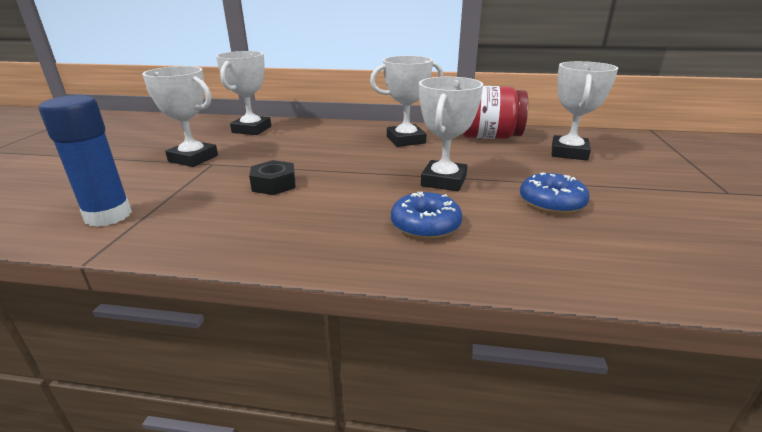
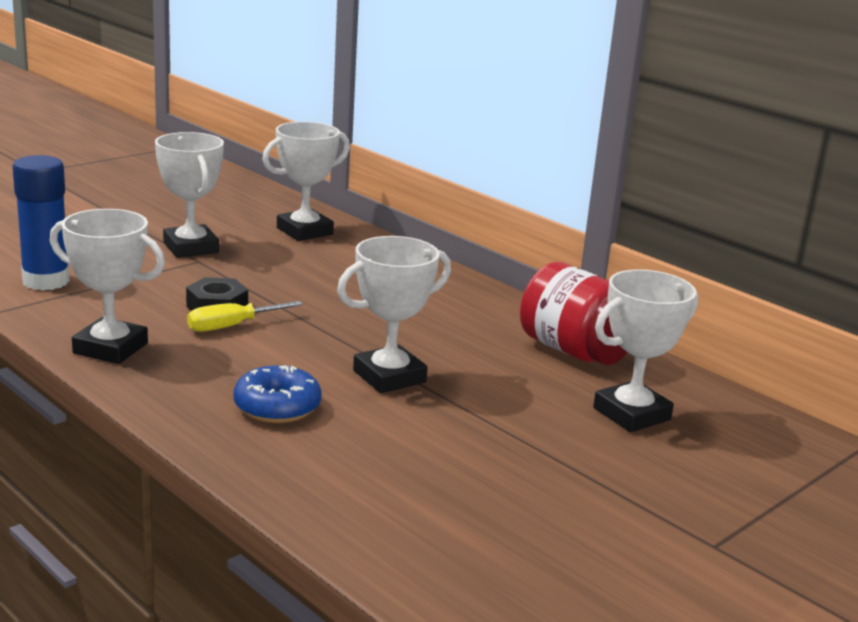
camera: 35 degrees right, 5 degrees down
white trophy [370,56,443,147] -> white trophy moved to [50,209,165,364]
blue donut [520,173,590,214] -> none
none -> yellow screwdriver [187,301,303,332]

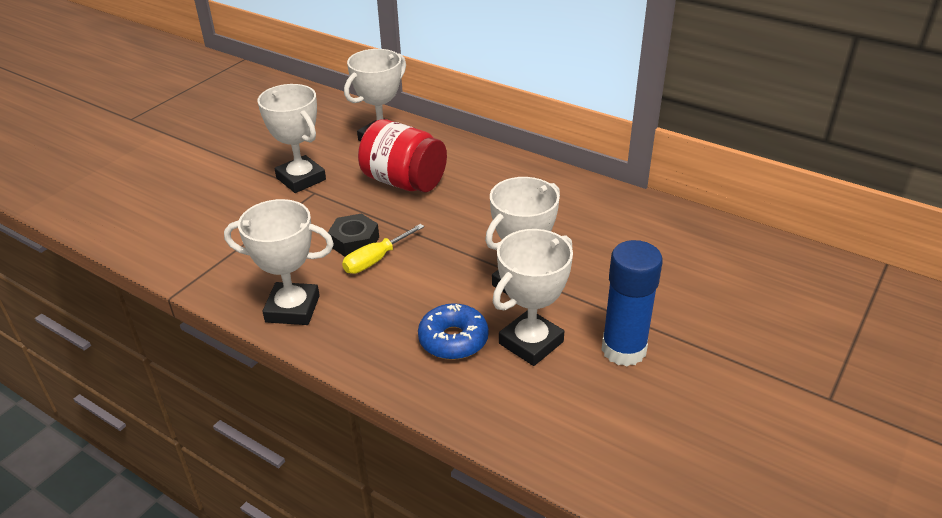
camera: 10 degrees left, 15 degrees up
blue glue stick [12,155,70,291] -> blue glue stick moved to [601,240,663,366]
red jar [520,262,627,365] -> red jar moved to [358,119,447,192]
white trophy [593,269,698,432] -> white trophy moved to [493,229,573,366]

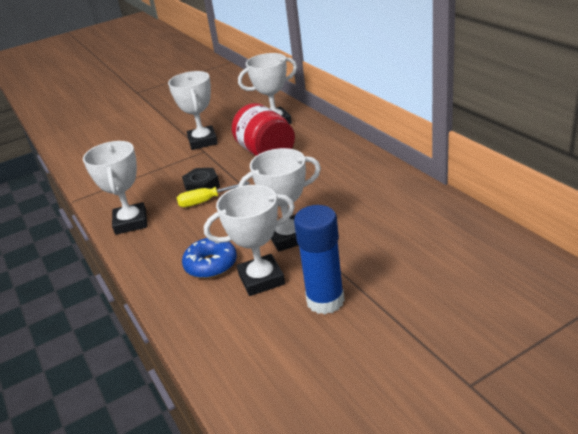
camera: 30 degrees right, 5 degrees down
white trophy [224,199,334,325] -> white trophy turned 45 degrees clockwise [83,141,147,235]

